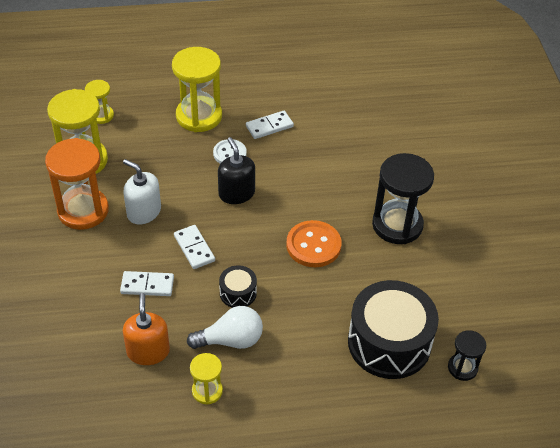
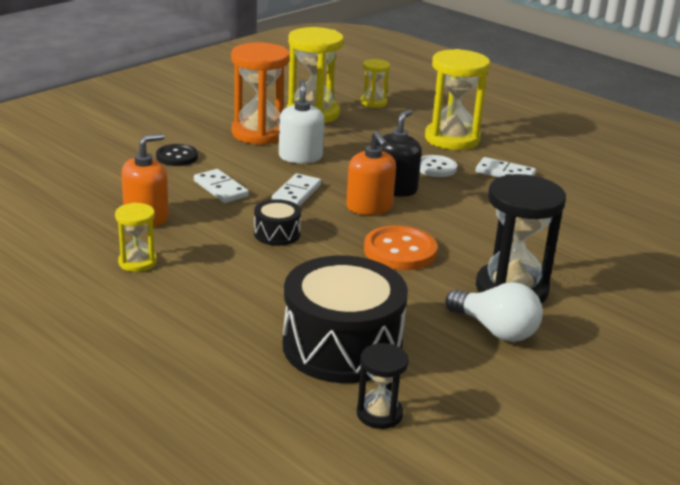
camera: 50 degrees right, 20 degrees down
white light bulb [187,306,263,349] -> white light bulb moved to [445,282,543,342]
none -> black button [156,144,198,166]
none -> orange soap dispenser [346,131,396,215]

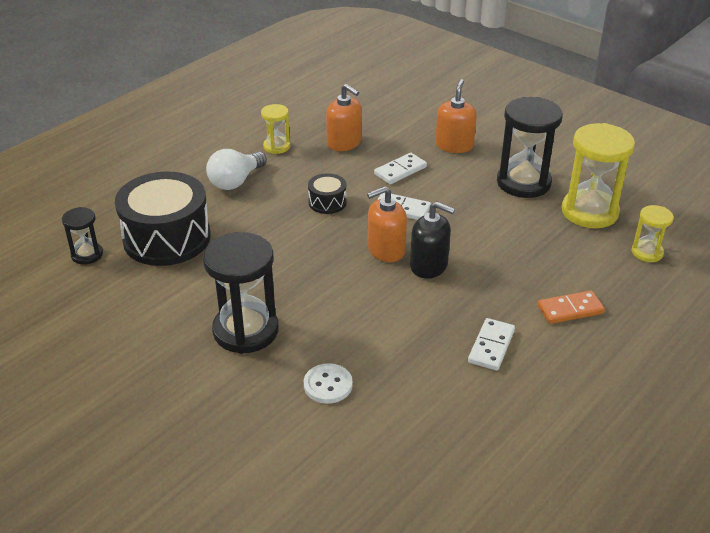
camera: 90 degrees right, 10 degrees up
black button [156,144,198,166] -> orange soap dispenser [435,79,477,153]
orange hourglass [231,42,290,145] -> black hourglass [497,97,563,198]
white soap dispenser [279,80,324,164] -> none
orange button [364,225,437,270] -> none
white button [420,155,457,177] -> white button moved to [304,363,352,404]
yellow hourglass [425,49,490,150] -> orange domino [537,290,605,324]
white light bulb [445,282,543,342] -> white light bulb moved to [206,149,267,190]

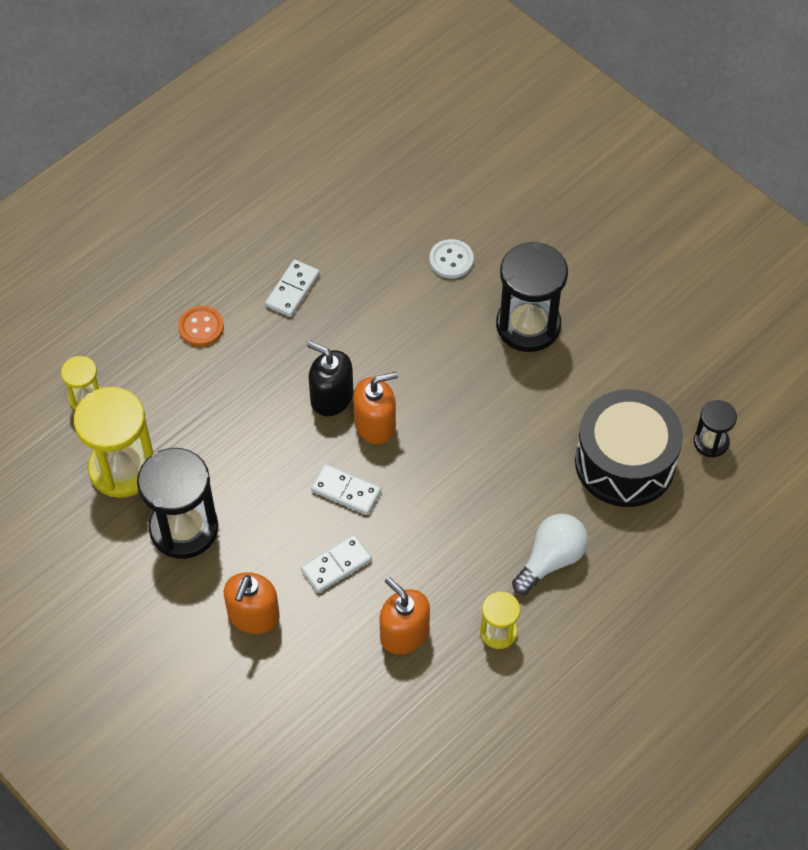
camera: 175 degrees left, 20 degrees up
black drum [308,173,347,214] -> none
orange domino [537,290,605,324] -> orange button [178,306,224,346]

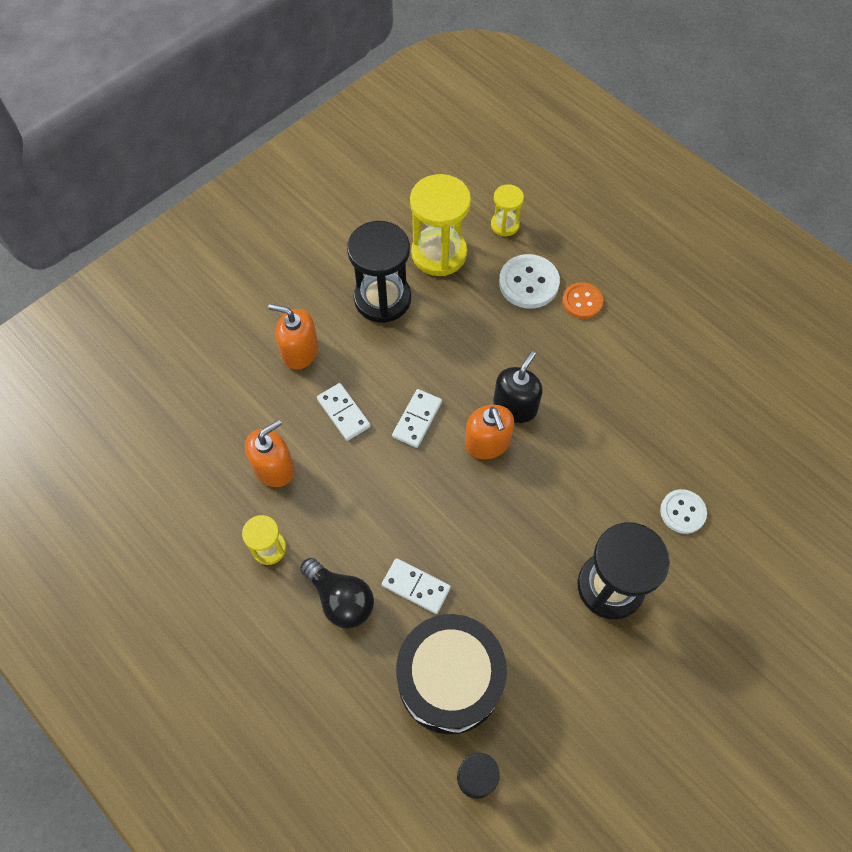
camera: 90 degrees right, 5 degrees up
white domino [265,260,320,317] -> white domino moved to [382,558,451,614]
white light bulb [512,514,588,595] -> black light bulb [300,558,374,629]
none -> white button [499,254,560,309]

